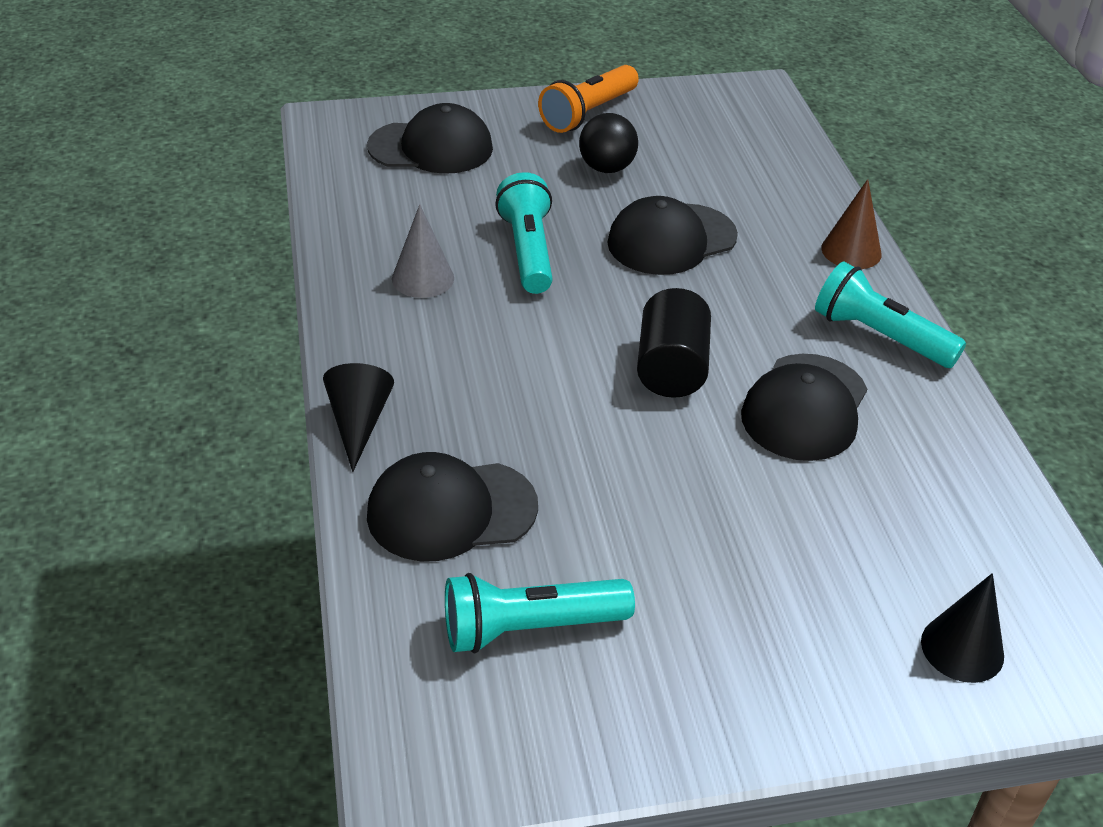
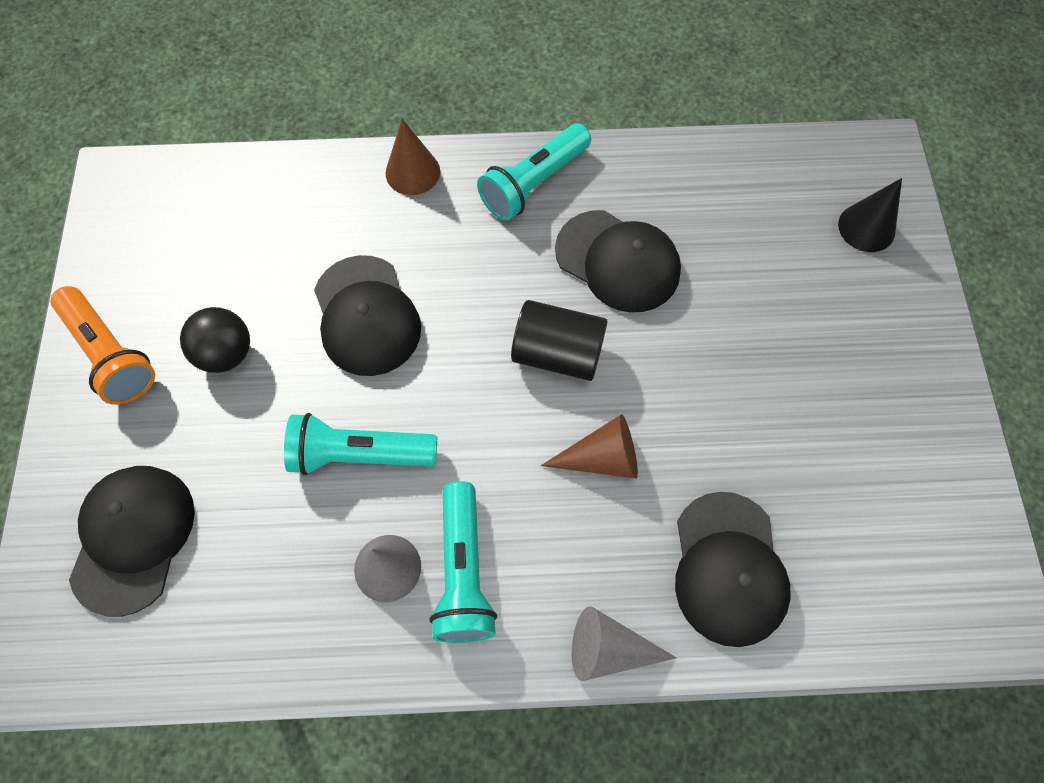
camera: 80 degrees left, 25 degrees up
black cone [323,363,394,472] -> grey cone [572,606,677,681]
turquoise flashlight [445,573,635,653] -> turquoise flashlight moved to [429,481,497,643]
none -> brown cone [541,414,638,478]

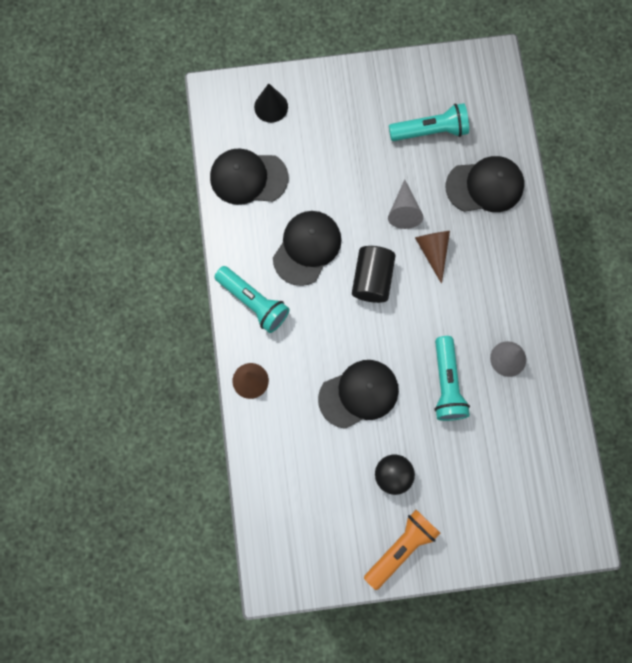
camera: 95 degrees left, 10 degrees up
black cap [69,466,195,617] -> black cap moved to [210,148,289,205]
turquoise flashlight [429,481,497,643] -> turquoise flashlight moved to [389,103,469,141]
grey cone [572,606,677,681] -> grey cone moved to [388,179,424,229]

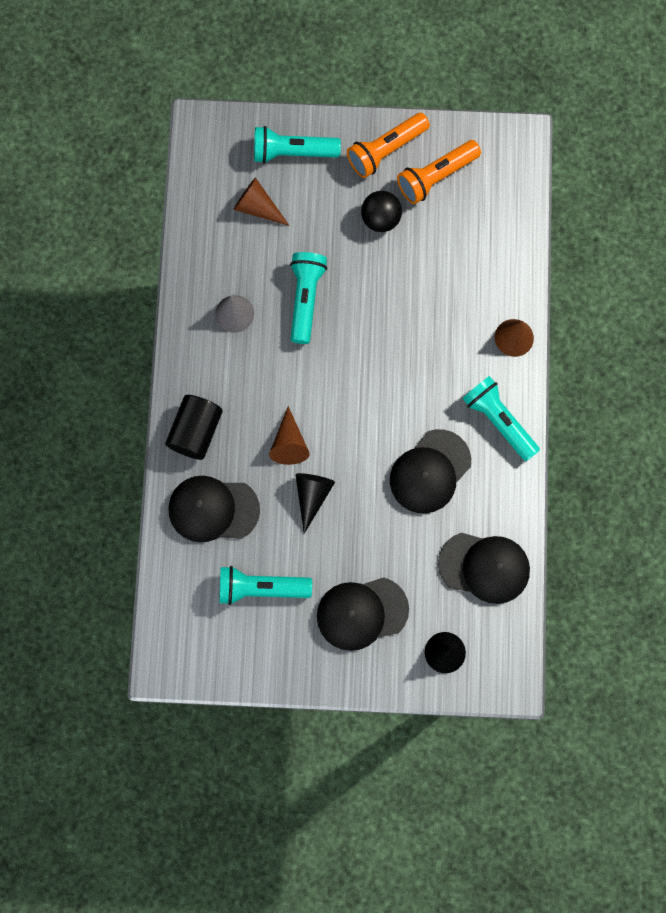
camera: 170 degrees left, 0 degrees up
black cap [318,360,399,429] -> black cap moved to [317,577,409,651]
black cylinder [352,246,396,303] -> black cylinder moved to [165,395,223,460]
grey cone [388,179,424,229] -> black cone [295,473,335,534]
none -> brown cone [233,177,290,226]
none -> turquoise flashlight [254,126,341,163]
none -> orange flashlight [397,140,481,204]

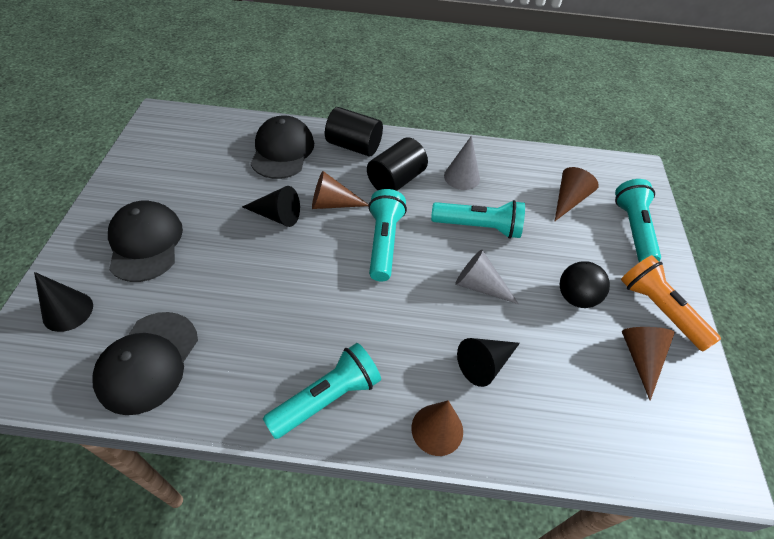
camera: 90 degrees right, 25 degrees down
turquoise flashlight [219,566,312,605] -> turquoise flashlight moved to [368,189,407,281]
black cap [390,429,471,514] -> none
orange flashlight [397,140,481,204] -> brown cone [622,327,675,401]
none -> black cylinder [367,137,428,191]
none -> grey cone [455,250,518,304]
none -> black cone [457,338,520,387]

